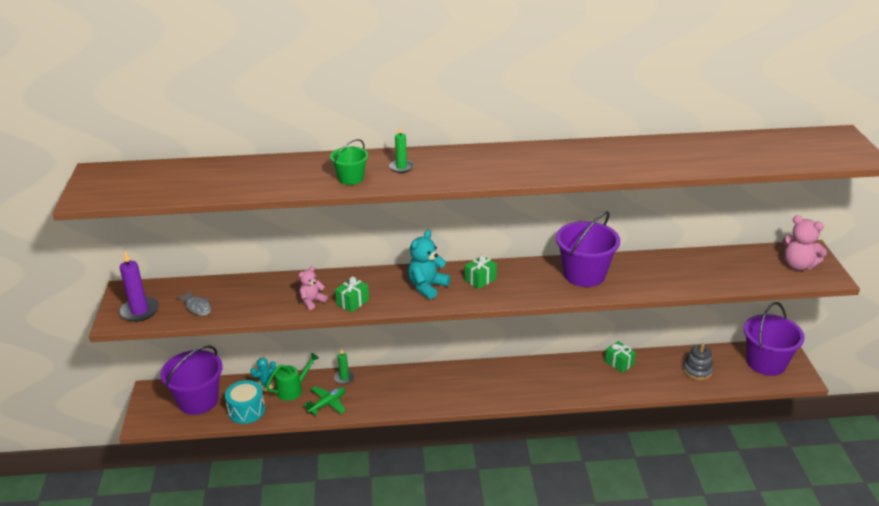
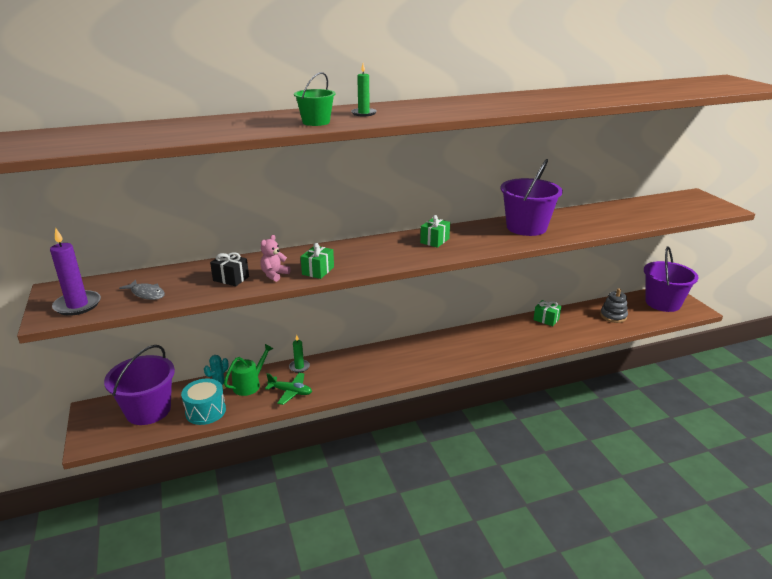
camera: 15 degrees left, 5 degrees down
green plane [304,386,346,416] -> green plane turned 75 degrees clockwise [265,373,312,405]
turquoise teddy bear [408,230,451,299] -> none
pink teddy bear [783,215,827,270] -> none
none -> black gift [210,252,249,286]

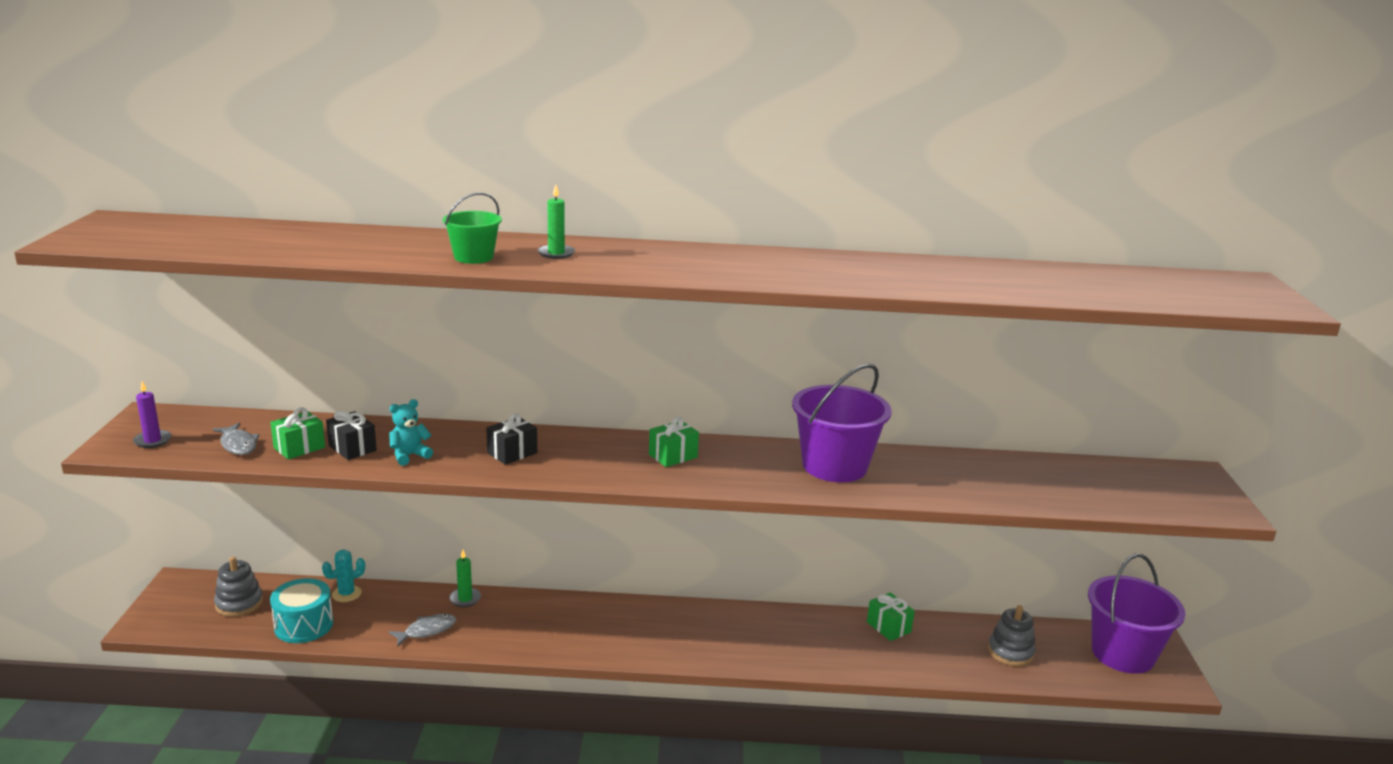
camera: 20 degrees right, 5 degrees down
purple candle [50,227,101,316] -> purple candle [133,381,171,448], size x0.60
purple bucket [104,345,175,425] -> grey stacking toy [214,556,263,617]
green watering can [224,344,274,396] -> none
pink teddy bear [260,235,291,282] -> turquoise teddy bear [389,399,433,466]
green plane [265,373,312,405] -> grey fish [388,614,456,646]
green gift [301,243,334,279] -> green gift moved to [270,407,325,459]
none -> black gift [486,413,537,465]

